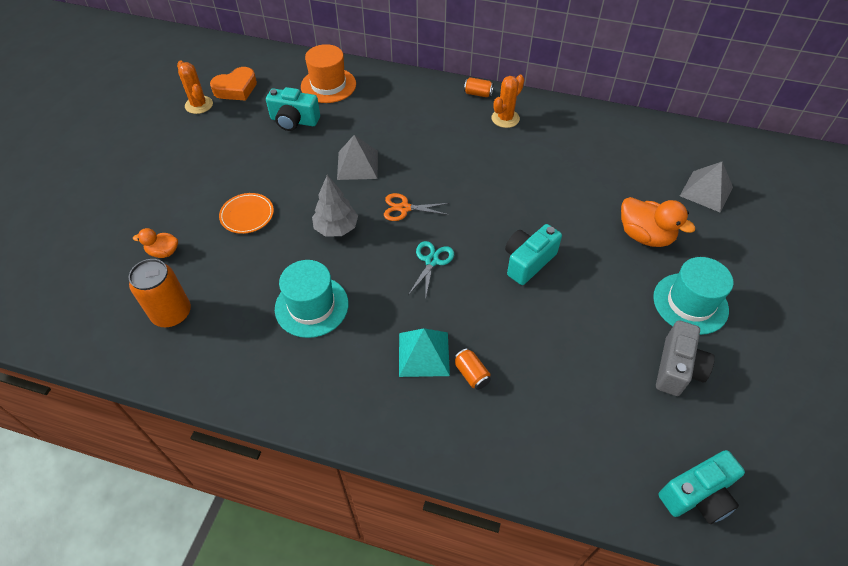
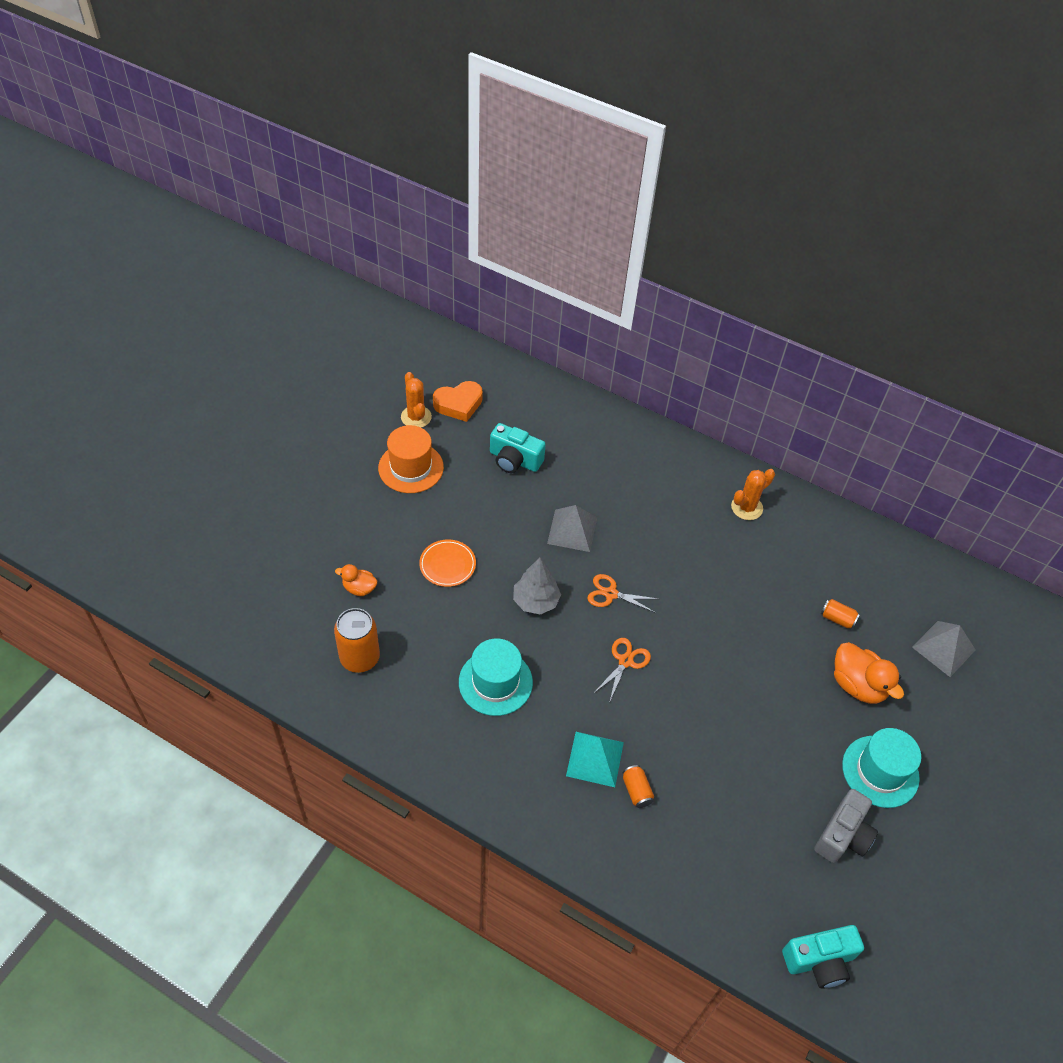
camera: 10 degrees right, 0 degrees up
orange hat [301,44,356,103] -> orange hat moved to [378,425,444,493]
turquoise scissors [408,241,454,300] -> orange scissors [594,638,651,703]
orange can [464,77,494,97] -> orange can moved to [821,599,860,629]
turquoise camera [505,224,562,285] -> none

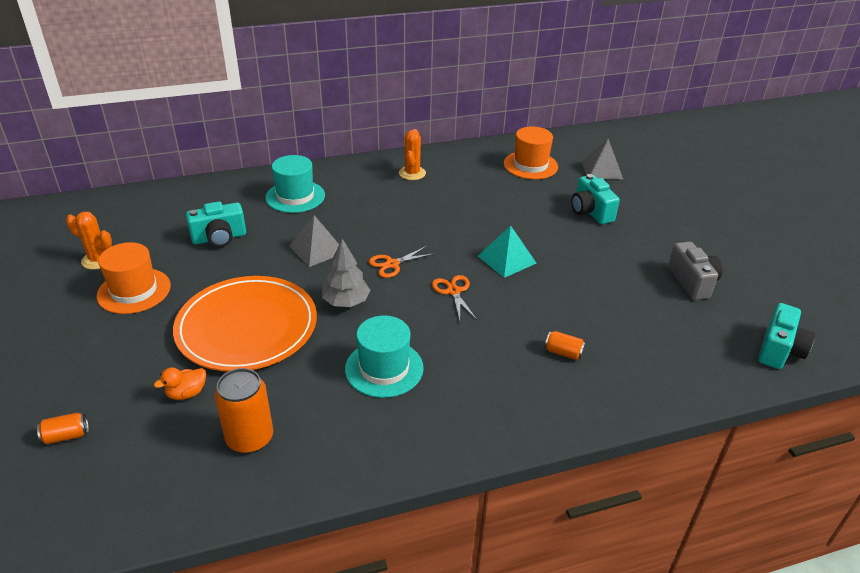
camera: 45 degrees left, 15 degrees down
orange plate [419,539,476,587] -> orange plate [173,276,317,372], size x2.31
orange heart [433,381,483,422] -> none
turquoise pyramid [566,732,624,787] -> turquoise pyramid moved to [478,226,537,278]
orange can [821,599,860,629] -> orange can moved to [37,413,89,445]
orange duck [834,642,904,704] -> turquoise camera [571,174,620,224]
turquoise hat [842,728,921,808] -> turquoise hat moved to [265,155,325,213]
none -> orange hat [504,126,558,179]

